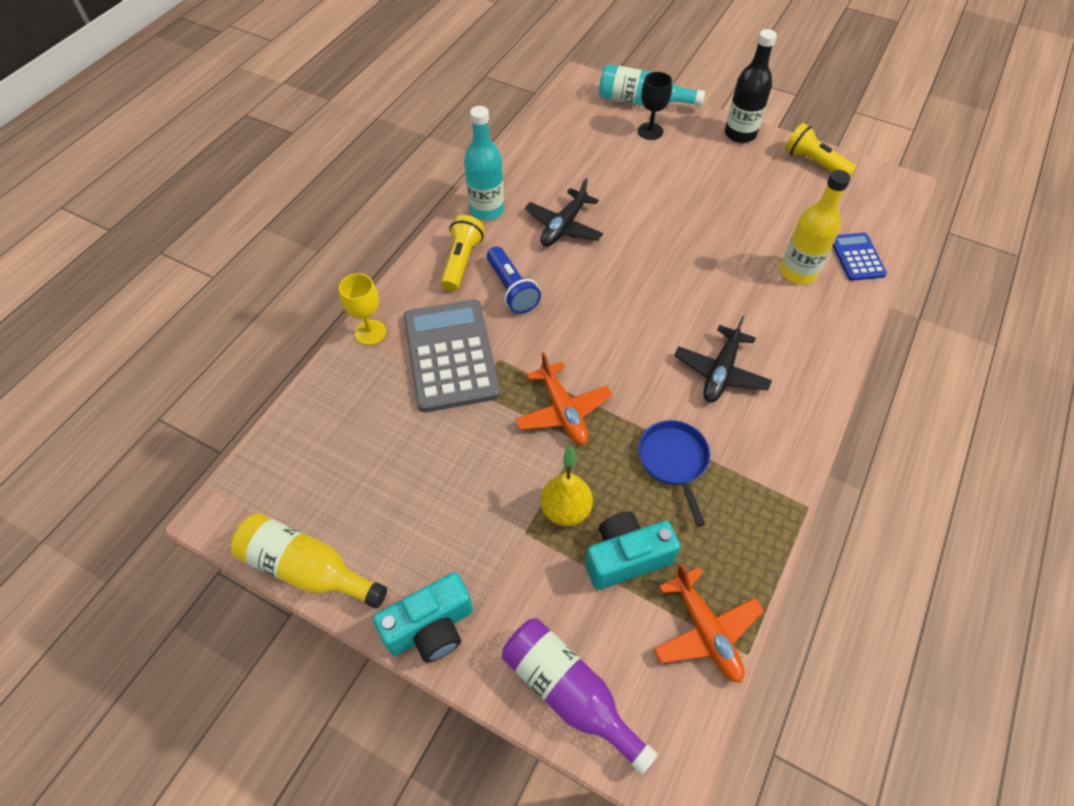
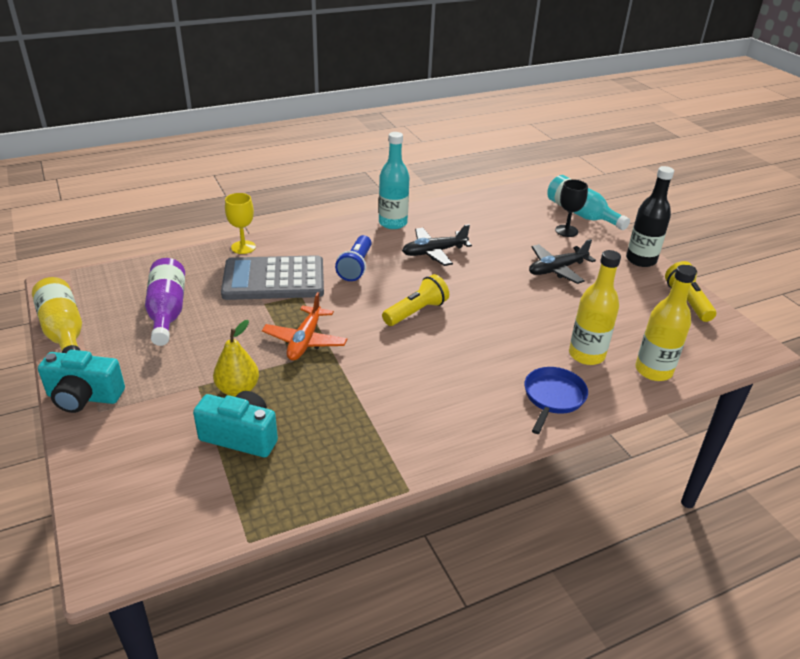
camera: 35 degrees right, 20 degrees down
grey calculator [404,299,500,412] -> grey calculator turned 120 degrees counterclockwise [221,255,324,300]
yellow flashlight [441,215,484,291] -> yellow flashlight moved to [382,274,449,326]
purple bottle [502,618,658,775] -> purple bottle moved to [145,258,185,346]
blue pan [638,420,710,527] -> blue pan moved to [524,367,588,434]
orange plane [653,563,764,683] -> none
black plane [674,316,772,402] -> black plane moved to [529,239,596,284]
blue calculator [832,233,887,281] -> yellow bottle [635,265,696,381]

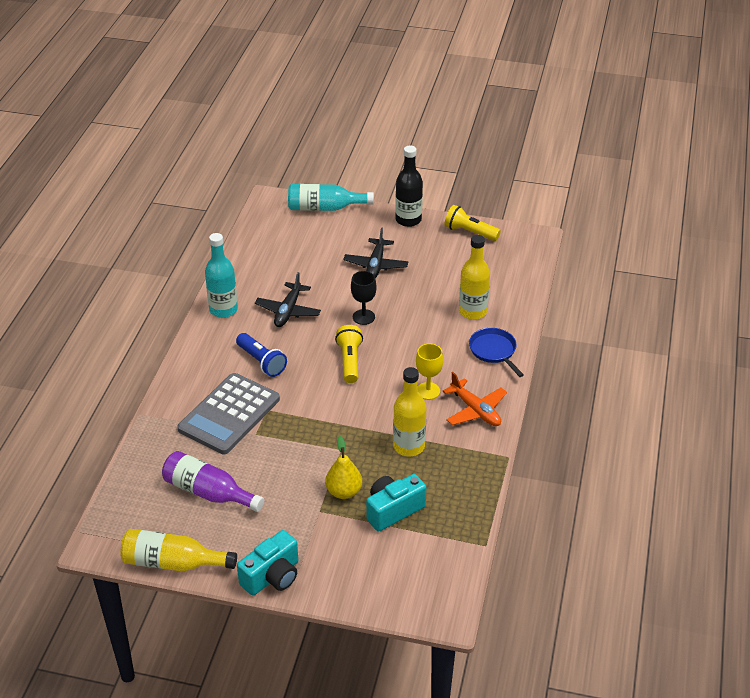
camera: 50 degrees left, 5 degrees up
yellow goblet [225,193,256,254] -> yellow goblet moved to [416,343,443,400]
orange plane [262,292,347,361] -> orange plane moved to [443,372,507,426]
black goblet [555,179,588,237] -> black goblet moved to [351,271,377,325]
yellow bottle [635,265,696,381] -> yellow bottle moved to [393,367,426,456]

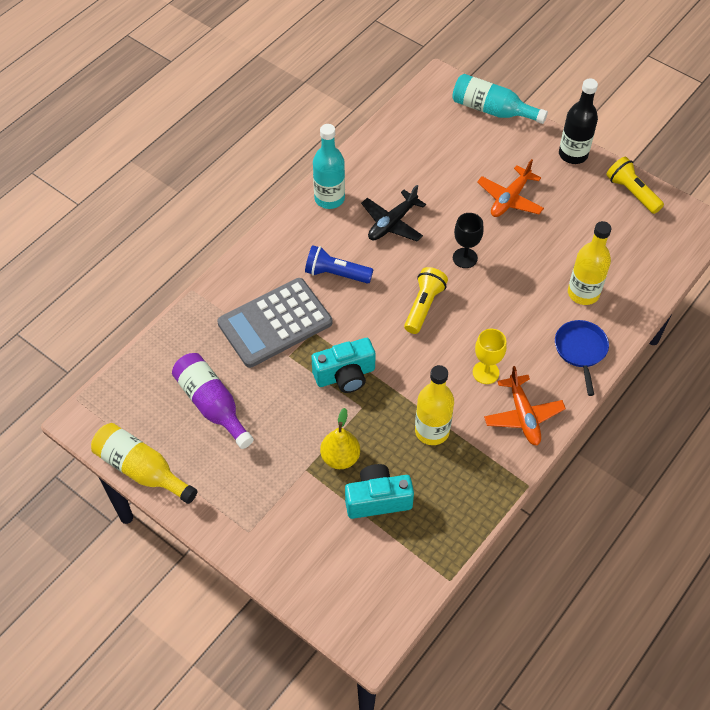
camera: 25 degrees right, 15 degrees up
blue flashlight [236,333,287,377] -> blue flashlight turned 120 degrees clockwise [305,245,373,284]
turquoise camera [237,530,298,596] -> turquoise camera moved to [311,338,376,393]
black plane [343,228,408,278] -> orange plane [477,159,544,217]

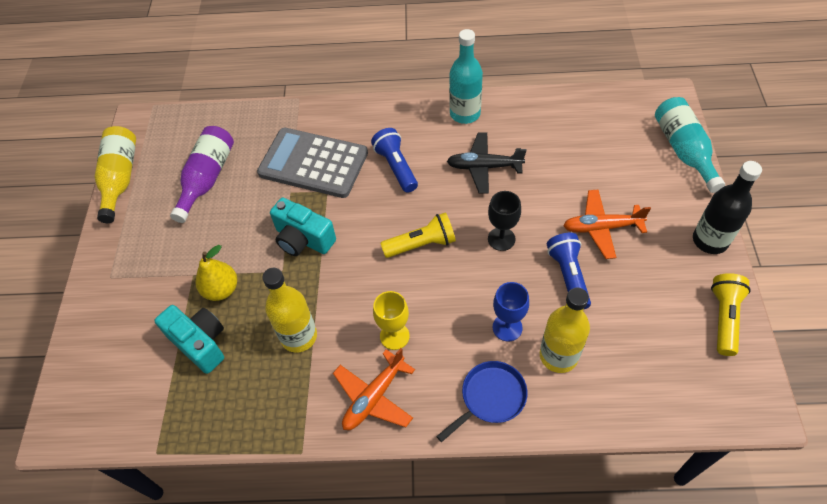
camera: 55 degrees right, 0 degrees up
none -> blue goblet [493,282,529,342]
none -> blue flashlight [547,233,591,309]

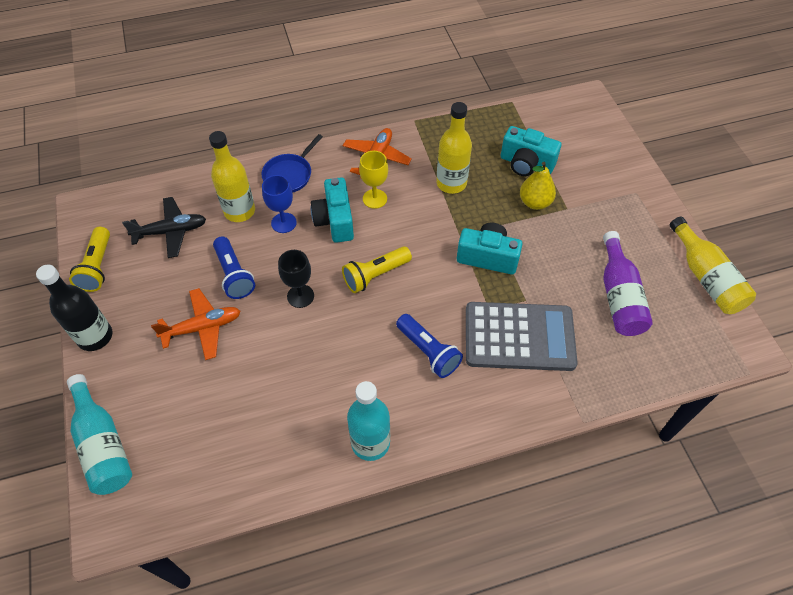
camera: 160 degrees right, 0 degrees up
black plane [447,132,527,194] -> black plane moved to [122,197,206,258]
none -> turquoise camera [311,177,354,243]

